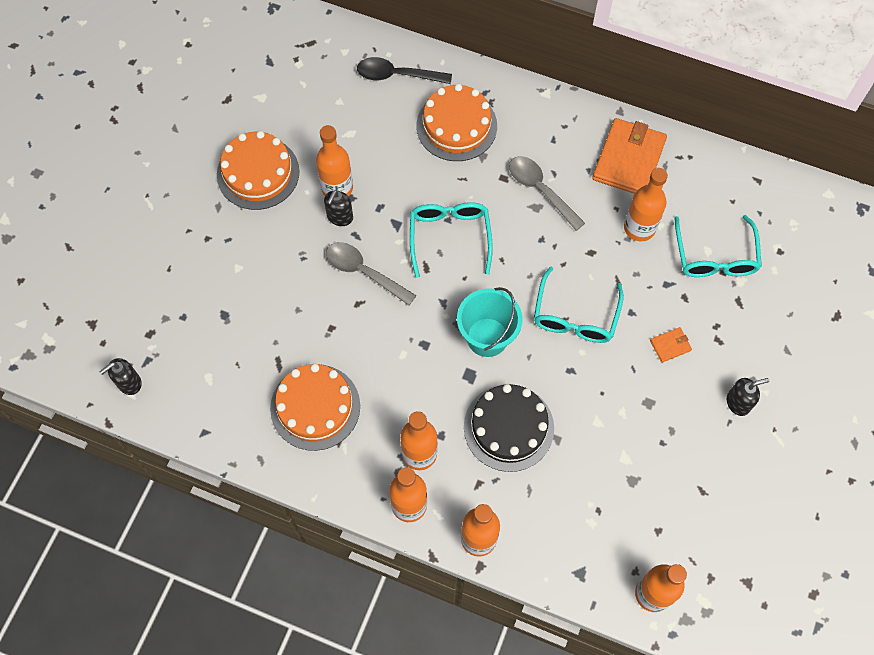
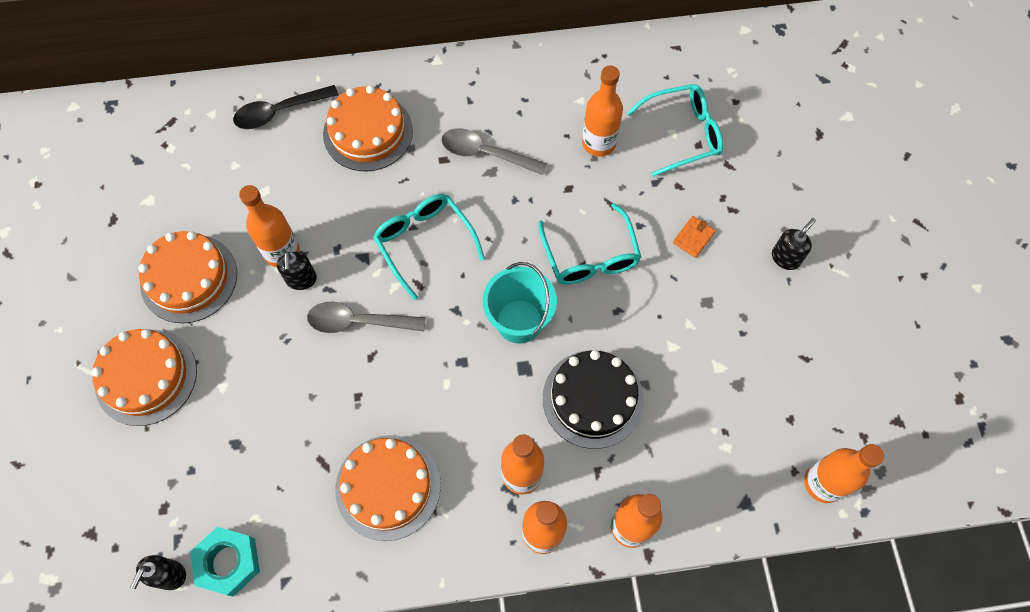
camera: 30 degrees left, 0 degrees up
orange wallet [592,118,667,194] -> none
turquoise glasses [674,215,762,277] -> turquoise glasses turned 75 degrees counterclockwise [627,84,723,177]
none -> orange cake [91,329,197,426]
none -> turquoise nut [190,527,260,597]

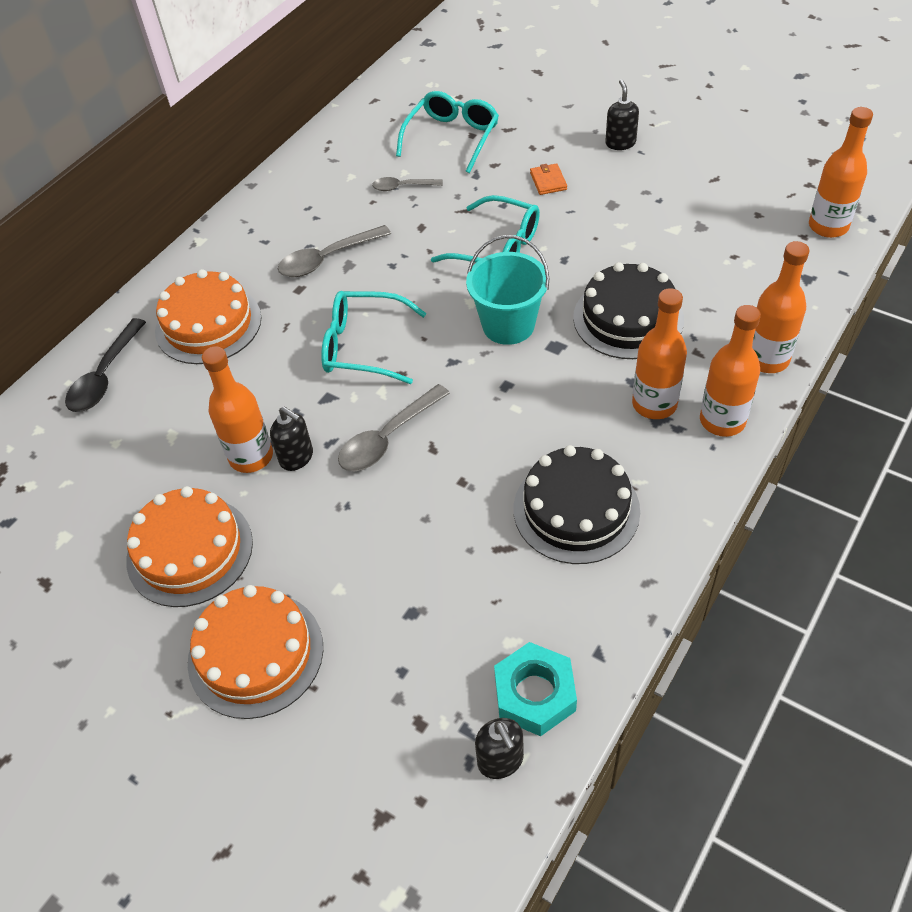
camera: 45 degrees left, 15 degrees down
orange cake [335,435,441,541] -> black cake [514,445,640,564]
orange bottle [582,65,623,157] -> grey spoon [372,177,443,191]

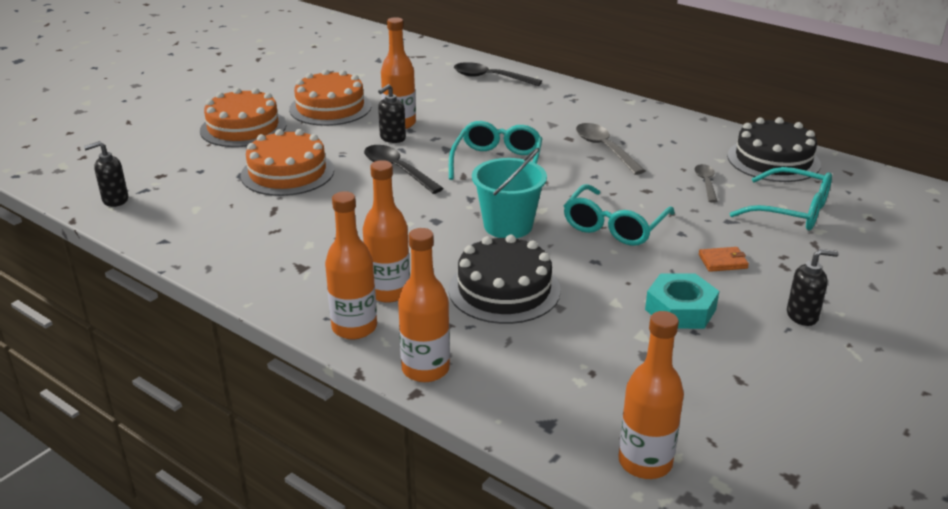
camera: 90 degrees right, 20 degrees down
orange cake [155,269,262,364] -> orange cake moved to [241,129,334,196]
grey spoon [338,384,450,471] -> black spoon [364,145,444,194]
turquoise nut [494,642,577,736] -> turquoise nut moved to [645,273,719,329]
black cake [514,445,640,564] -> black cake moved to [727,117,821,182]

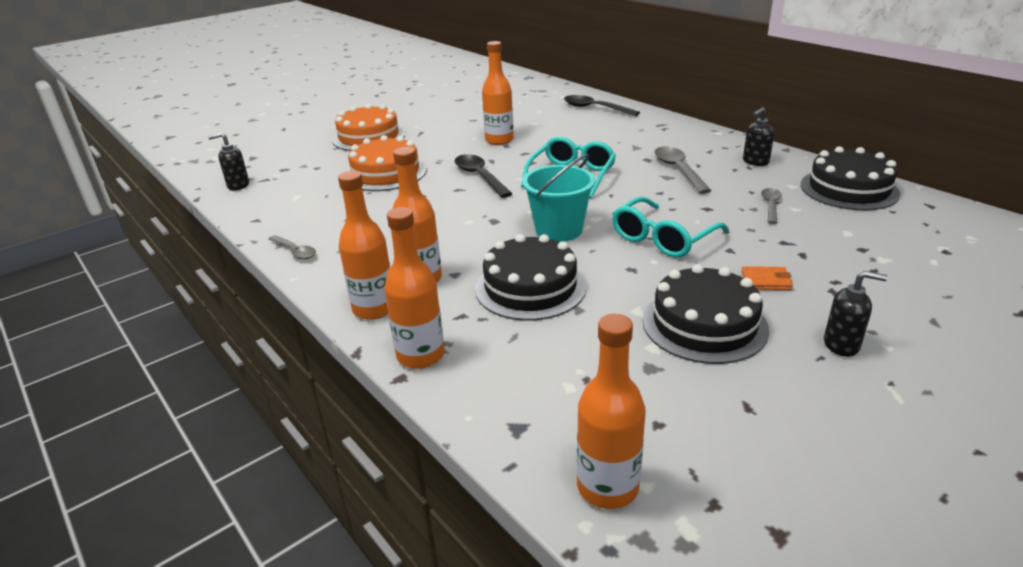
camera: 15 degrees right, 0 degrees up
orange cake [289,69,371,126] -> none
black soap dispenser [378,84,406,143] -> black soap dispenser moved to [743,107,774,166]
turquoise nut [645,273,719,329] -> black cake [643,264,769,364]
turquoise glasses [729,167,832,230] -> none
none -> grey spoon [269,235,316,259]

